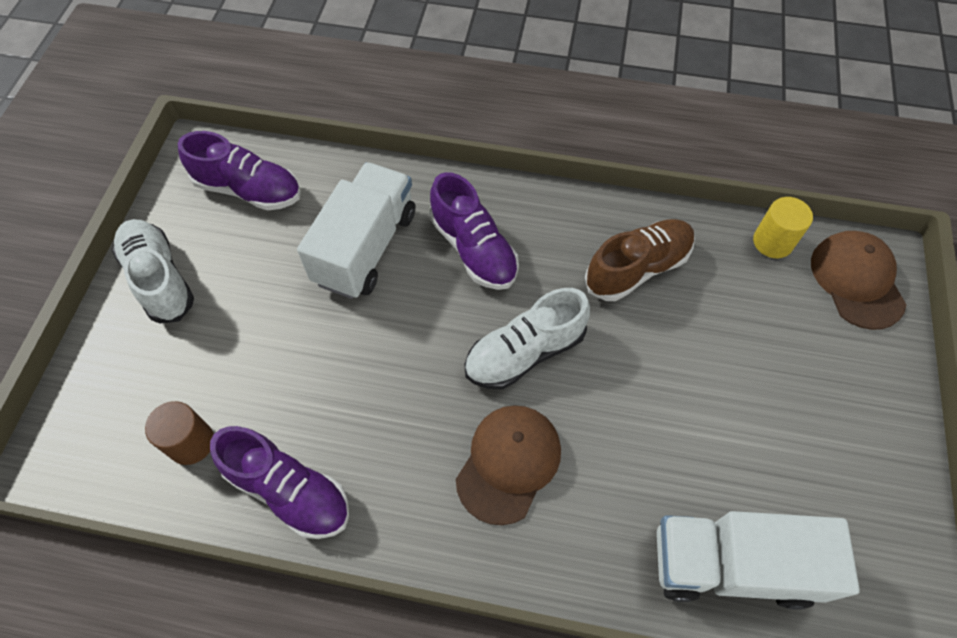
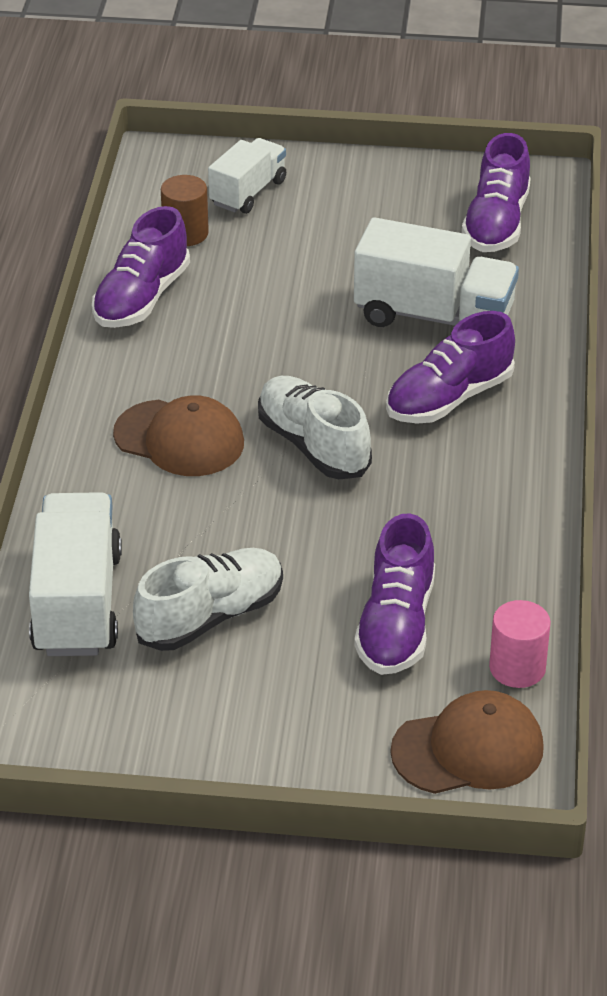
camera: 85 degrees right, 20 degrees down
white shoe [112,219,194,323] -> white shoe moved to [133,548,283,651]
brown shoe [585,219,695,301] -> none
yellow cylinder [753,197,813,258] -> pink cylinder [489,600,551,688]
none -> white truck [208,138,286,214]
none -> purple shoe [354,513,435,675]

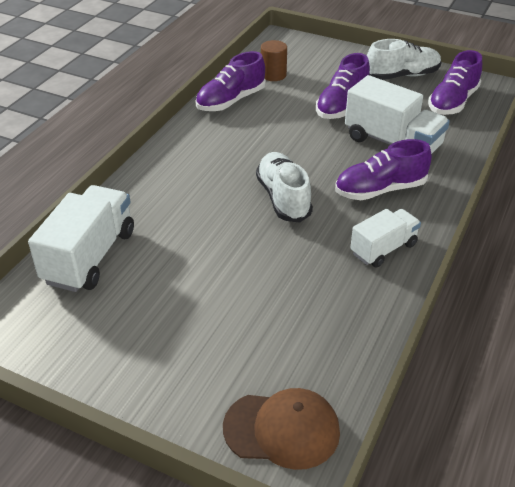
camera: 20 degrees right, 0 degrees up
brown cap [113,395,244,476] -> none
white shoe [133,548,283,651] -> white shoe moved to [367,39,441,80]
white truck [208,138,286,214] -> white truck moved to [350,209,421,268]
purple shoe [354,513,435,675] -> purple shoe moved to [316,53,370,119]
pink cylinder [489,600,551,688] -> none

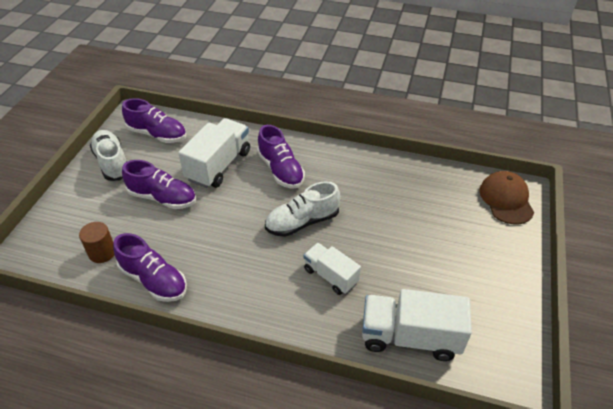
camera: 100 degrees left, 5 degrees up
white truck [350,209,421,268] -> white truck moved to [303,243,361,295]

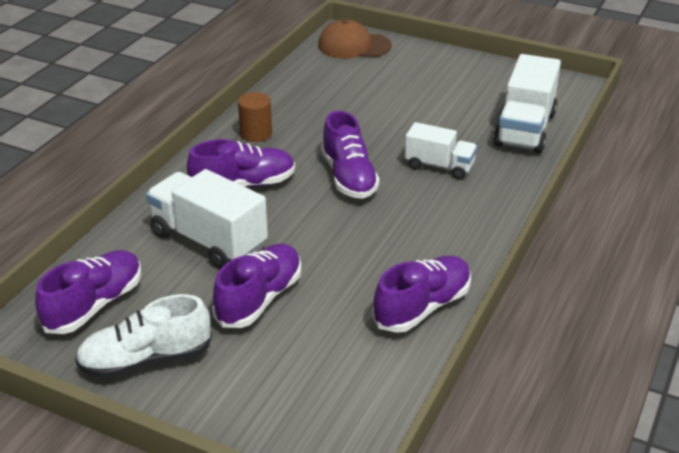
camera: 80 degrees left, 10 degrees down
brown cylinder [79,222,114,263] -> brown cylinder moved to [238,92,272,142]
white shoe [265,181,341,237] -> purple shoe [321,111,380,199]
white truck [303,243,361,295] -> white truck turned 120 degrees counterclockwise [405,122,477,179]

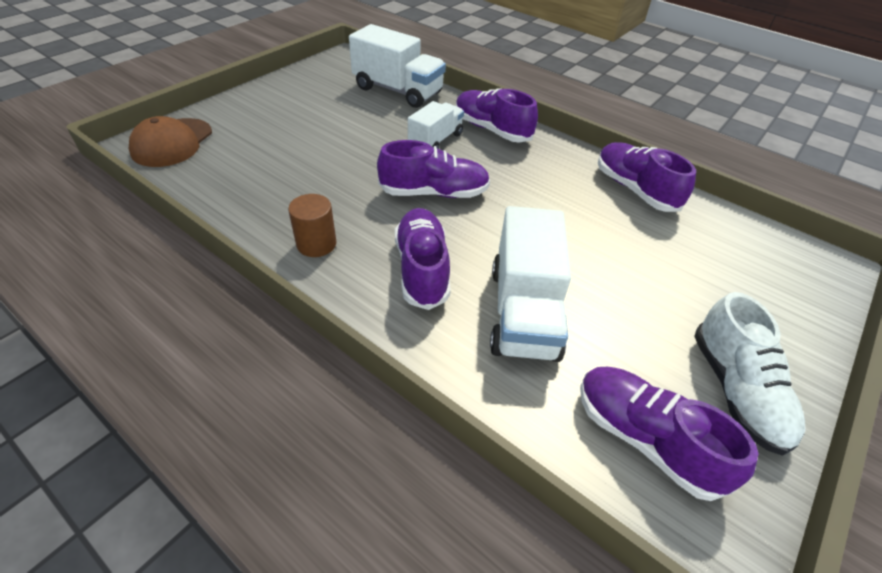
camera: 80 degrees left, 10 degrees up
white truck [146,169,268,269] -> white truck turned 45 degrees counterclockwise [490,206,571,362]
purple shoe [213,243,301,328] -> purple shoe moved to [456,88,538,143]

